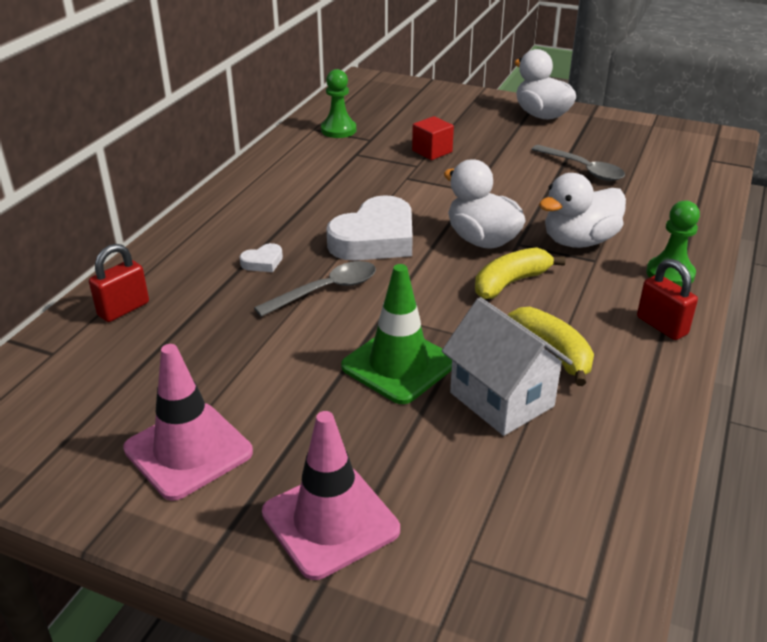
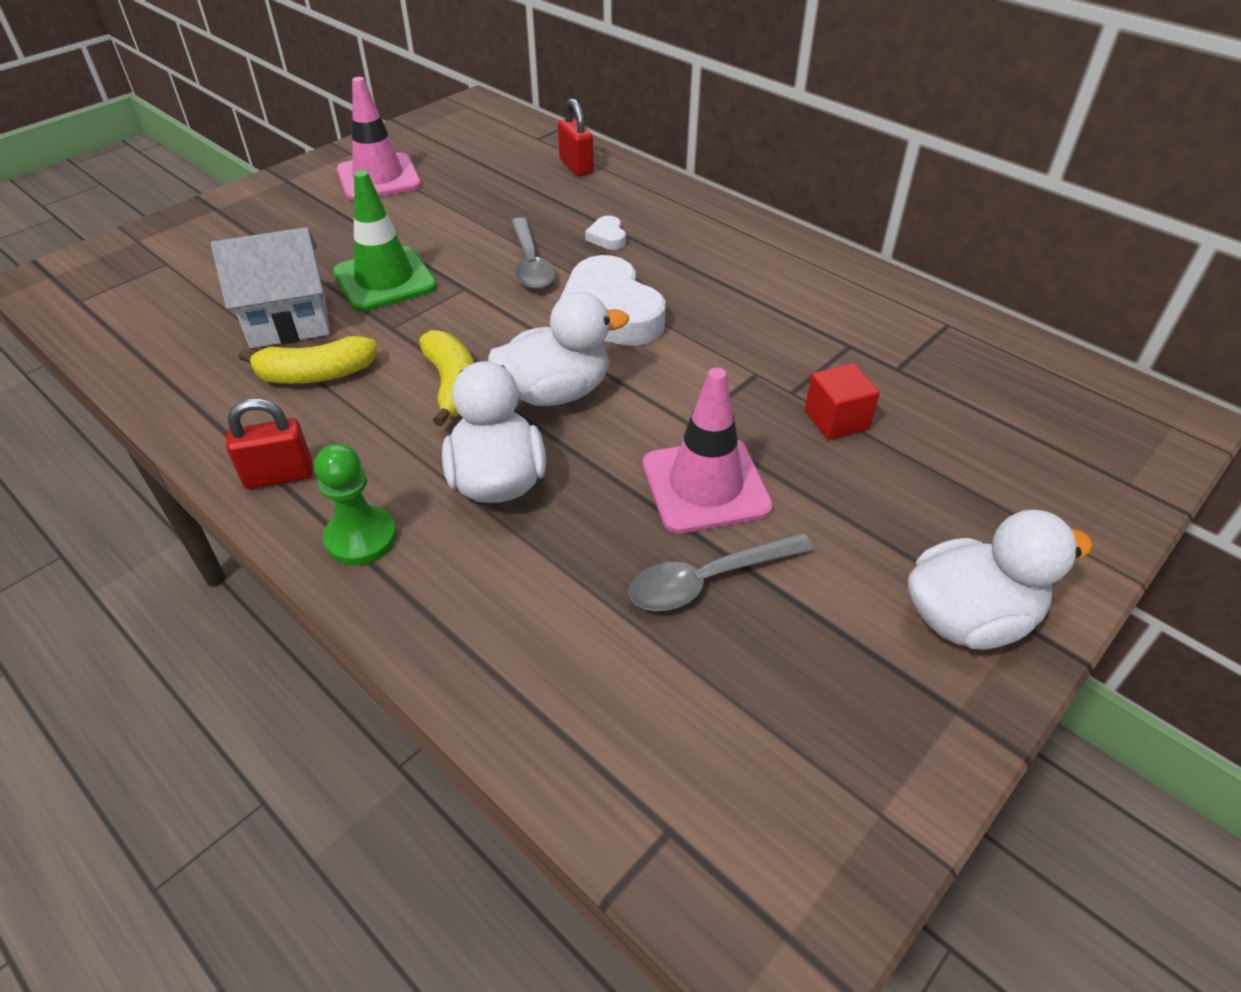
camera: 110 degrees right, 10 degrees up
pink traffic cone [262,411,400,580] -> pink traffic cone moved to [643,368,773,534]
green pawn [321,69,356,138] -> none

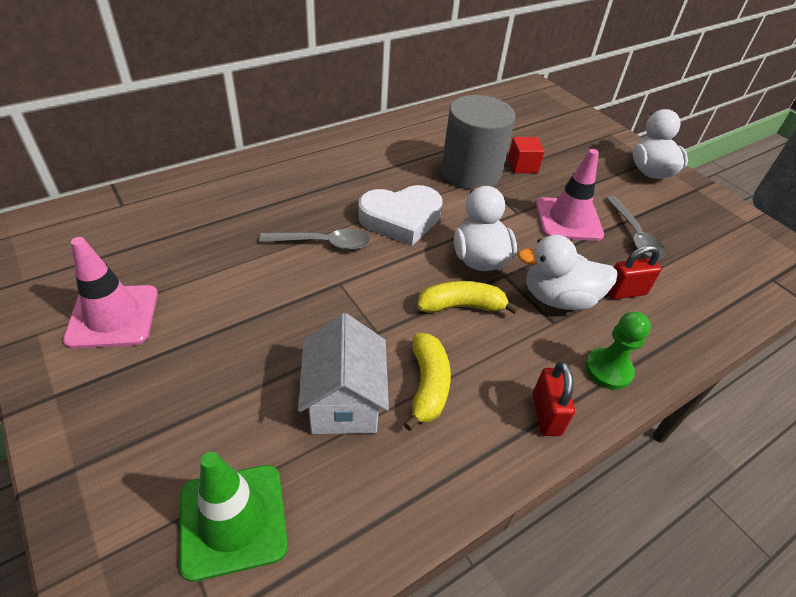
camera: 80 degrees left, 0 degrees up
green traffic cone [333,170,437,312] -> green traffic cone moved to [180,452,288,582]
red padlock [558,98,594,176] -> red padlock moved to [608,245,661,299]
white heart [585,216,626,250] -> none
none -> grey cylinder [441,95,515,190]

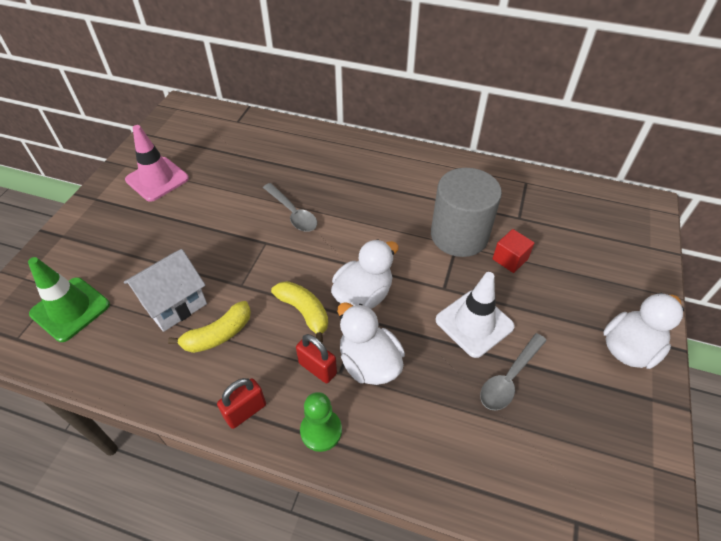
camera: 55 degrees right, 5 degrees up
white heart [358,185,443,246] -> none
pink traffic cone [536,149,604,241] -> white traffic cone [435,272,515,358]
red padlock [608,245,661,299] -> red padlock moved to [296,334,337,384]

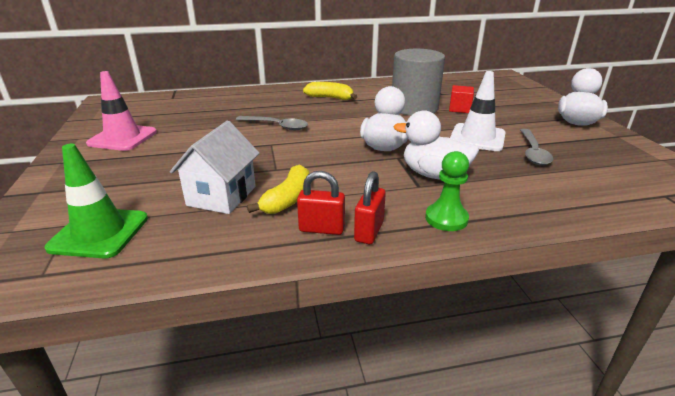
camera: 30 degrees left, 20 degrees down
yellow banana [271,281,328,343] -> yellow banana moved to [303,82,358,100]
red padlock [296,334,337,384] -> red padlock moved to [297,171,345,235]

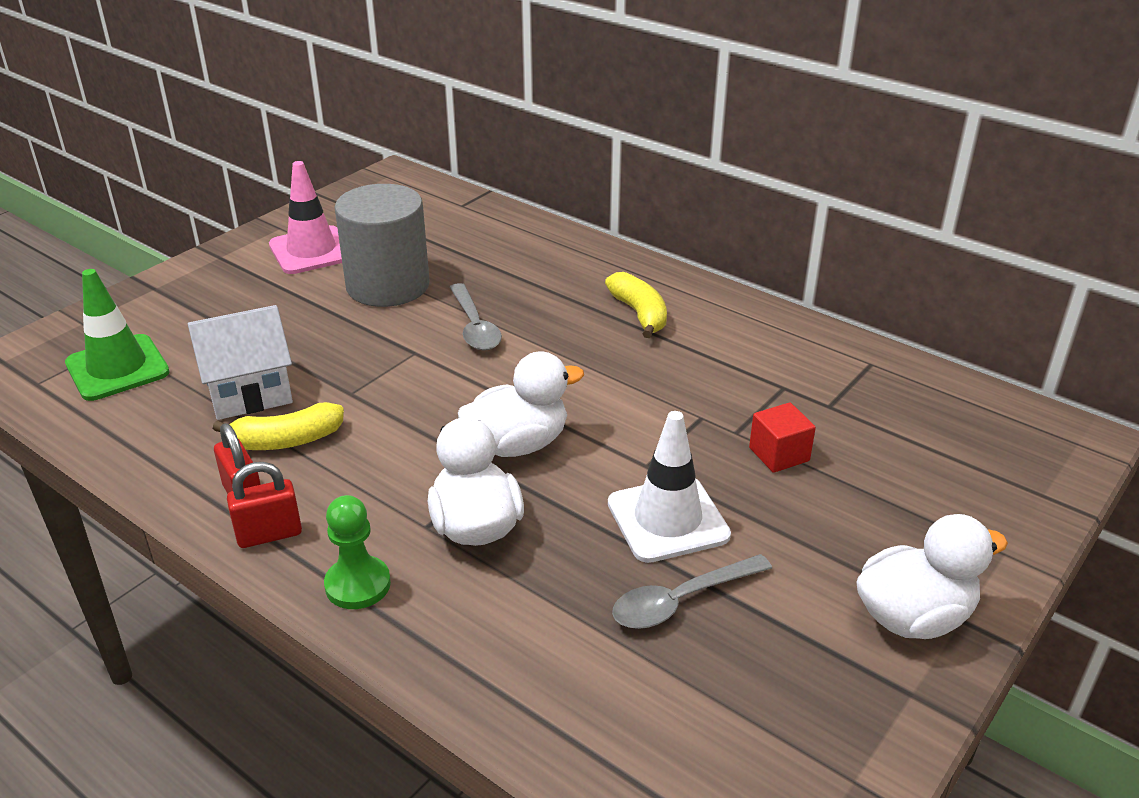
camera: 50 degrees right, 5 degrees up
grey cylinder [392,49,445,116] -> grey cylinder moved to [335,184,430,307]

